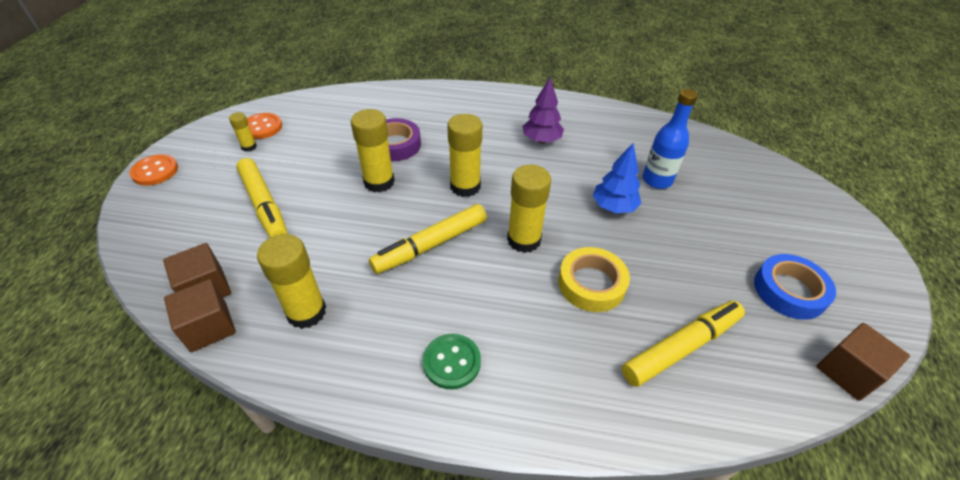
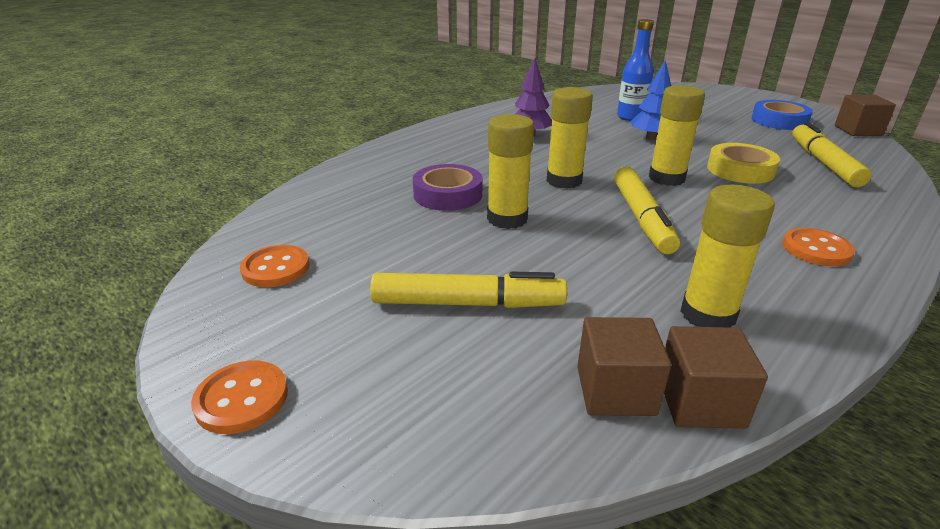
camera: 55 degrees left, 15 degrees down
yellow glue stick [229,112,257,152] -> none
green button [423,334,481,389] -> orange button [782,228,855,266]

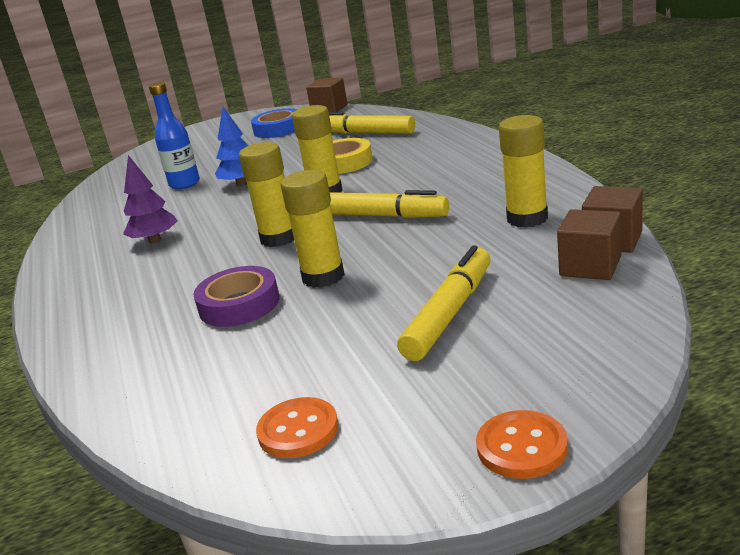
camera: 60 degrees left, 5 degrees down
orange button [782,228,855,266] -> none

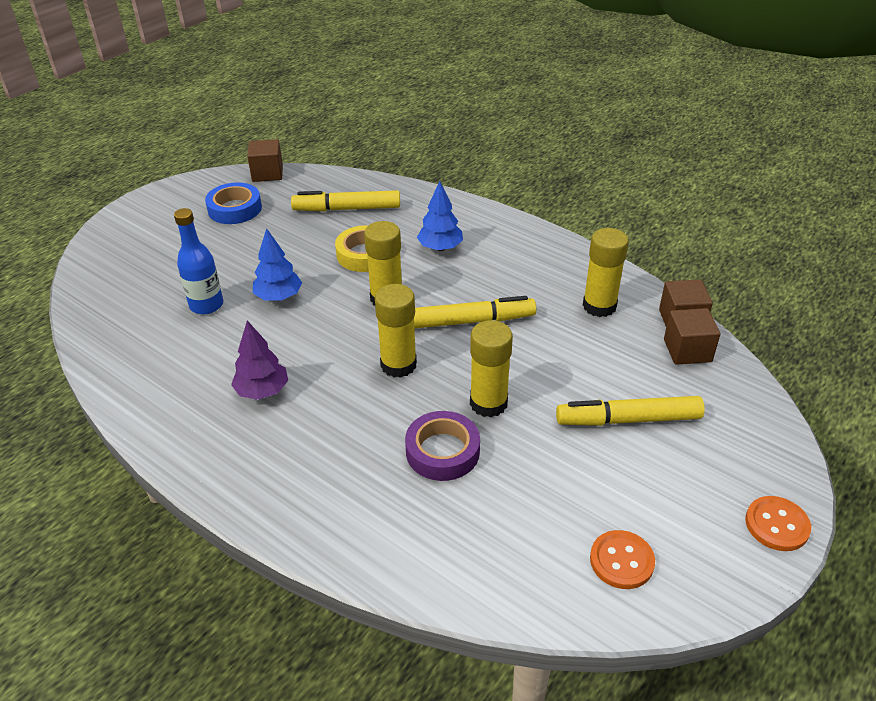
camera: 35 degrees left, 15 degrees up
yellow marker [397,245,491,361] -> yellow marker turned 90 degrees counterclockwise [556,396,705,426]
none -> blue tree [417,181,463,251]

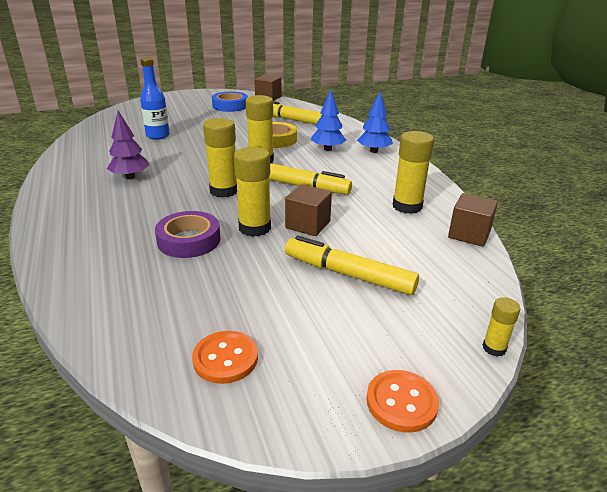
camera: 30 degrees right, 10 degrees down
blue tree [253,228,302,301] -> blue tree moved to [357,92,393,153]
brown cube [664,308,721,365] -> brown cube moved to [285,184,332,236]
none -> yellow glue stick [483,297,520,357]

